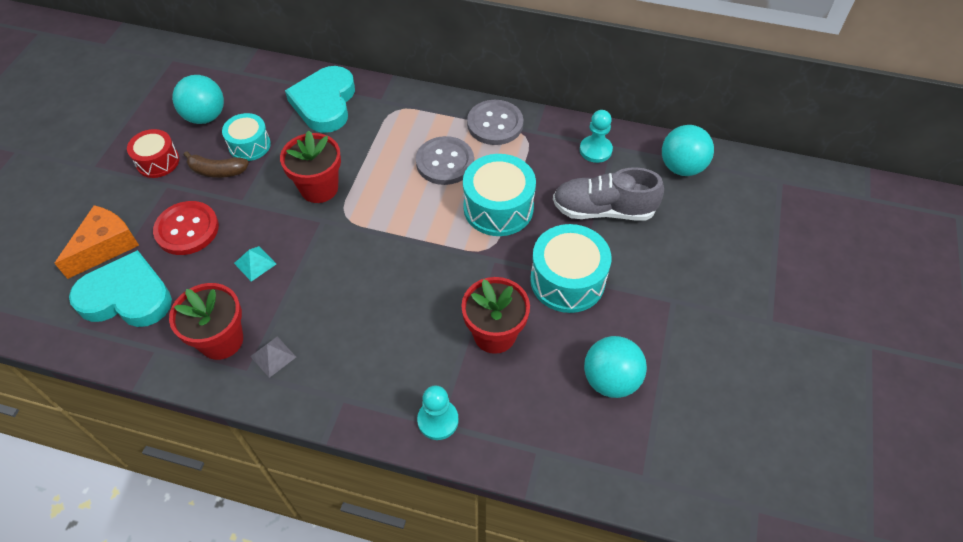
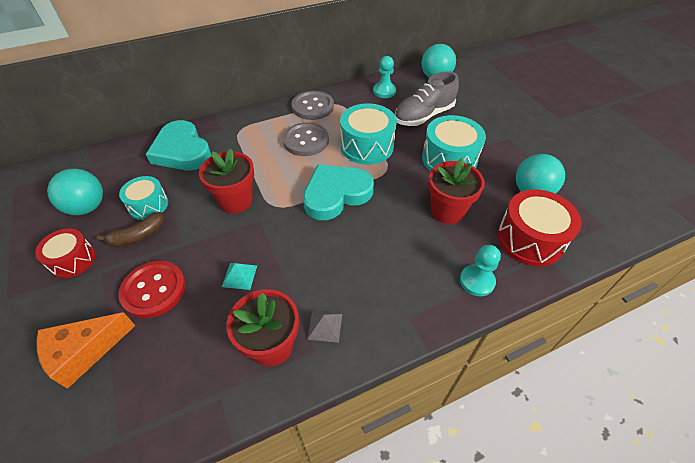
camera: 40 degrees left, 5 degrees down
orange cheese [54,205,139,279] -> orange cheese turned 120 degrees counterclockwise [36,312,136,389]
turquoise heart [69,250,172,327] -> turquoise heart moved to [303,165,374,220]
none -> red drum [497,189,582,266]

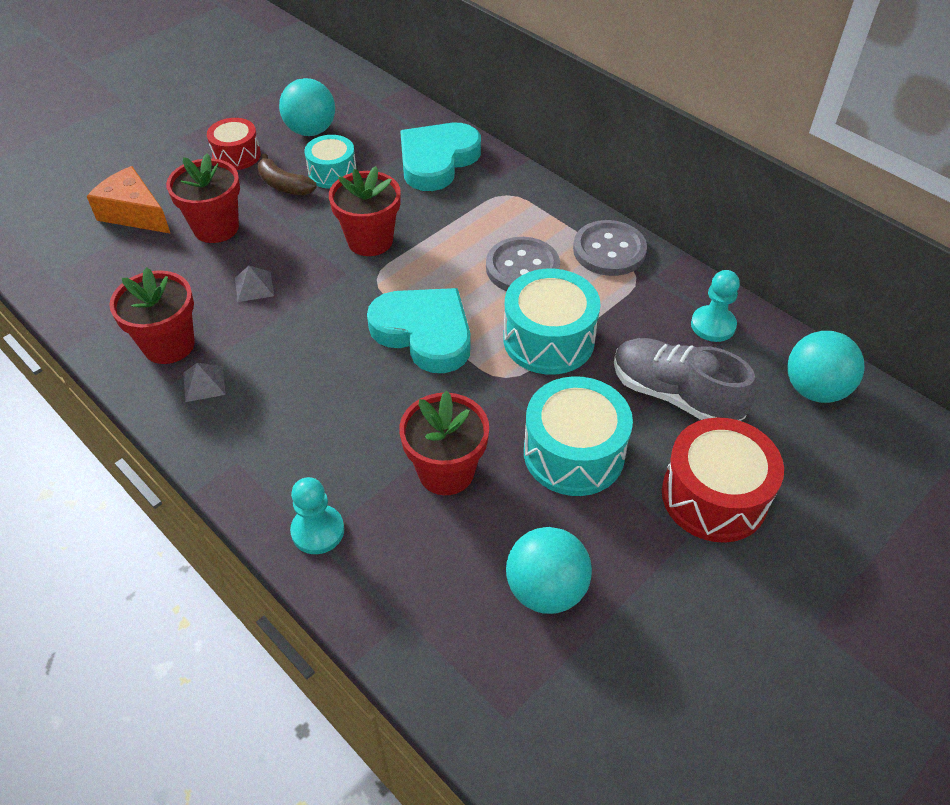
camera: 70 degrees right, 0 degrees up
red button [118,261,186,318] -> red flower pot [166,153,240,243]
turquoise pyramid [222,263,257,290] -> grey pyramid [235,266,274,302]
red drum [497,189,582,266] -> red drum moved to [662,417,784,543]

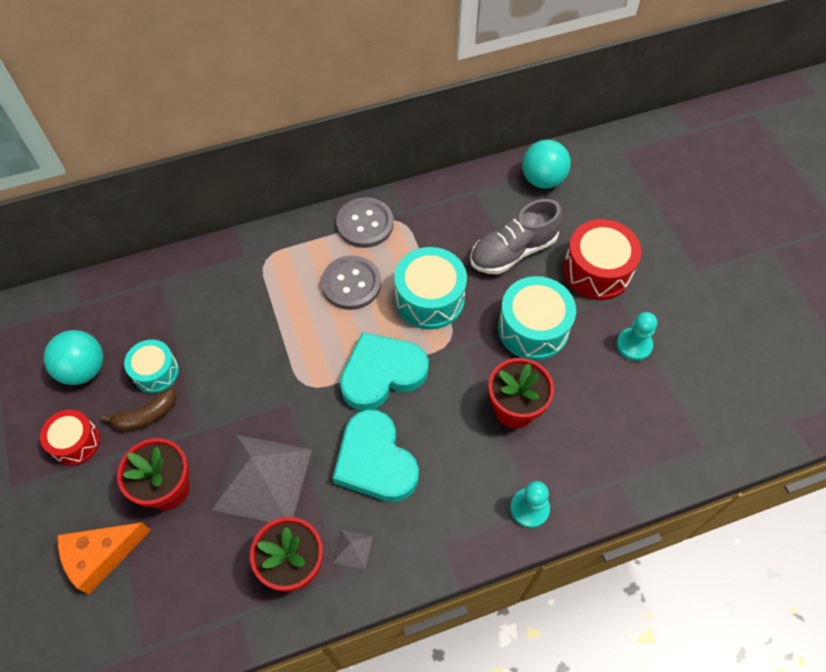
camera: 65 degrees left, 10 degrees up
grey pyramid [235,266,274,302] -> grey pyramid [212,435,312,522], size x2.50
red flower pot [329,166,401,256] -> none
turquoise heart [400,123,481,191] -> turquoise heart moved to [333,410,419,502]
turquoise ball [506,527,592,614] -> none
turquoise pawn [691,270,740,342] -> turquoise pawn moved to [617,312,657,361]

